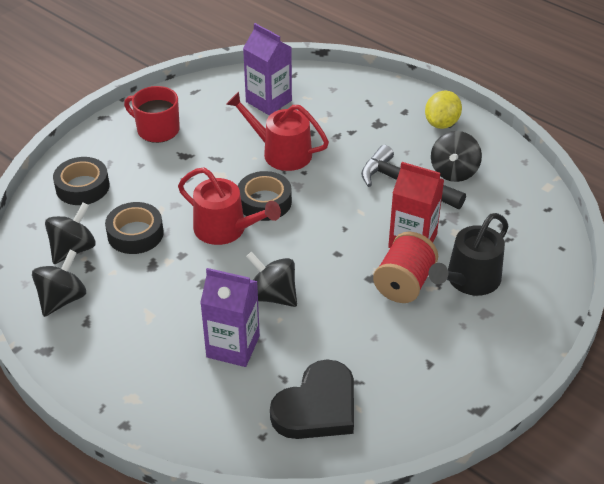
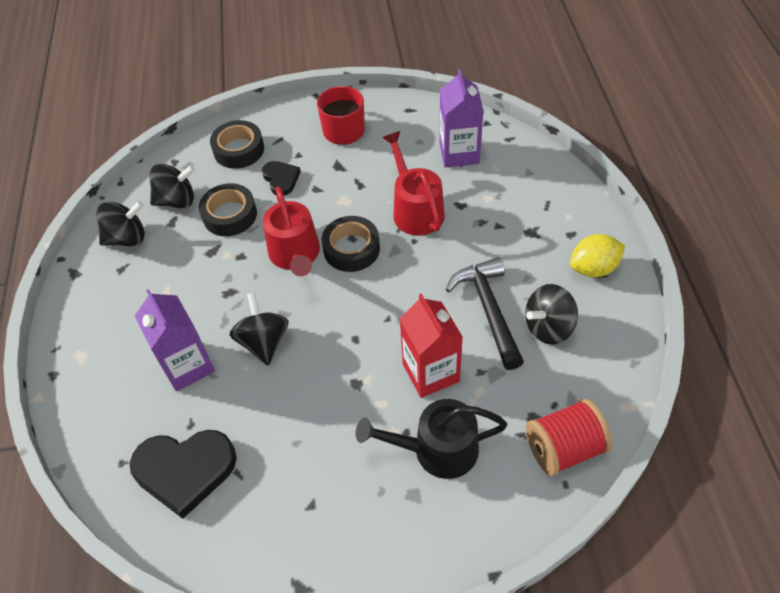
camera: 45 degrees right, 10 degrees up
red spool [373,232,438,303] -> red spool moved to [526,399,612,476]
none -> black heart [262,161,301,196]

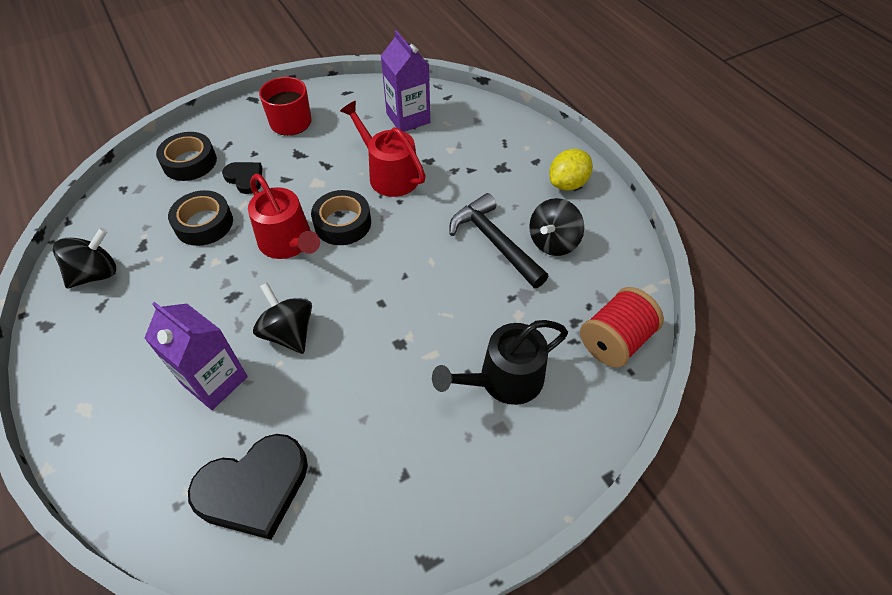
camera: 25 degrees left, 0 degrees up
black spinning top [149,164,195,208] -> none
red carton [400,294,463,398] -> none

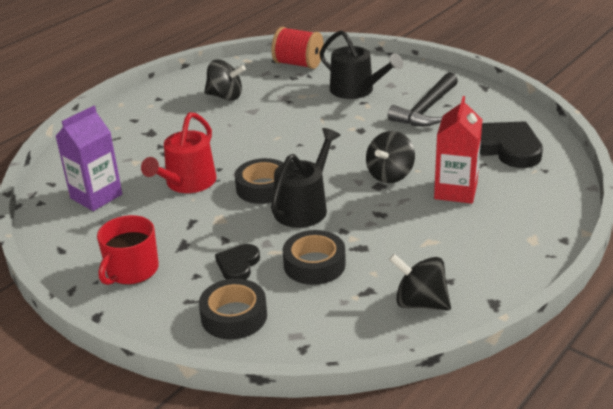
camera: 110 degrees left, 20 degrees down
purple carton [144,302,248,410] -> red carton [434,96,483,204]
red watering can [248,174,320,259] -> black watering can [271,128,340,228]
black hammer [450,193,549,288] -> black hammer moved to [388,72,458,126]
yellow lemon [549,149,593,191] -> none

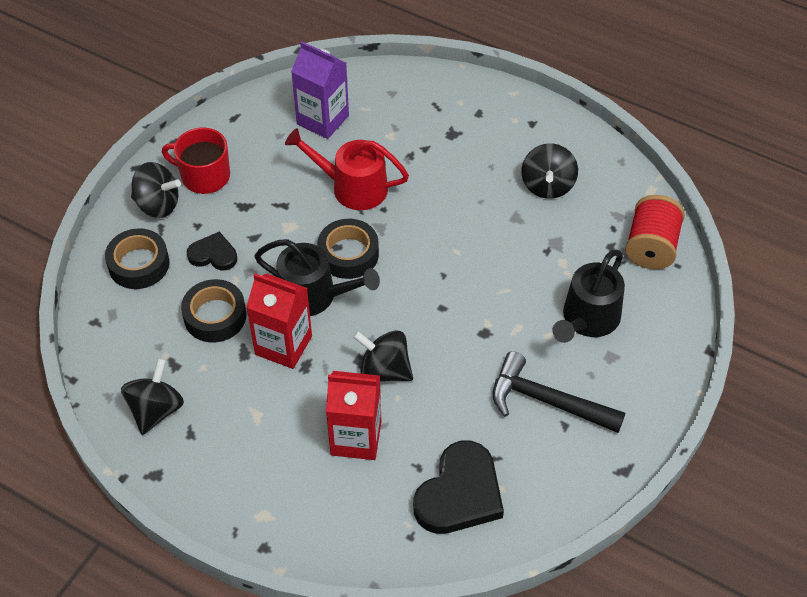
camera: 80 degrees right, 20 degrees up
none -> black spinning top [131,162,181,218]
none -> red carton [246,273,312,369]

